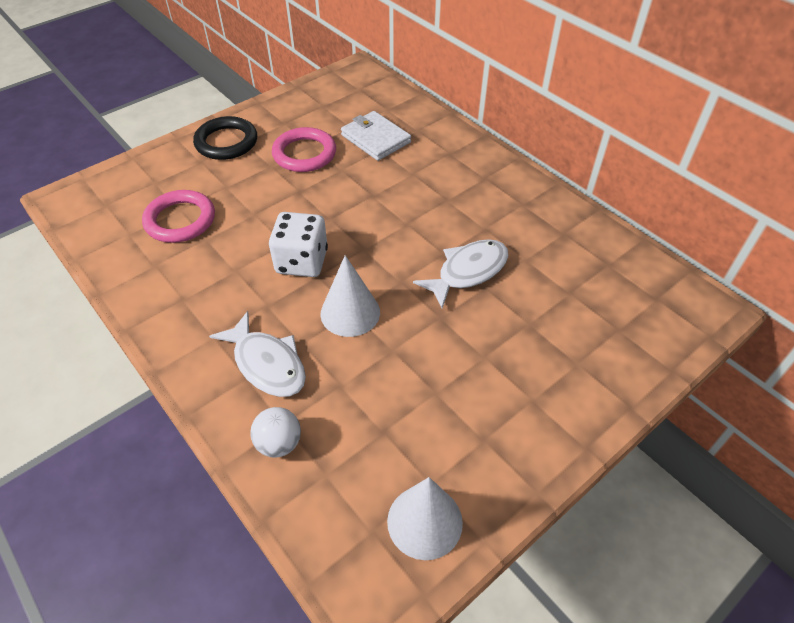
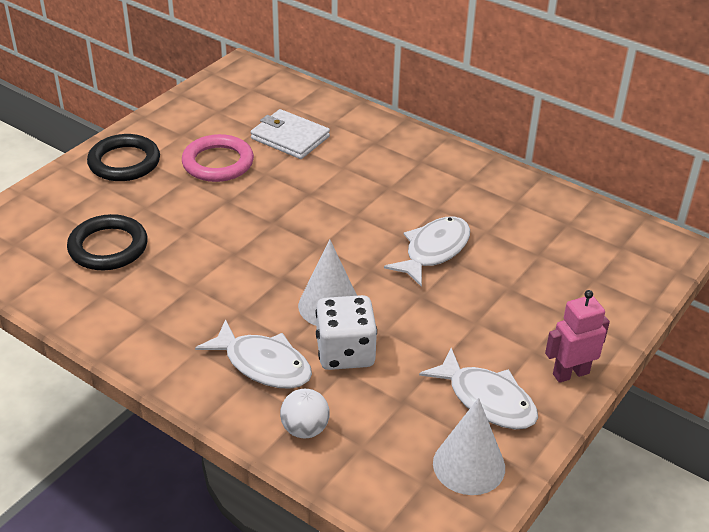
camera: 15 degrees left, 10 degrees down
pink ring [142,190,215,243] -> black ring [67,214,148,270]
white dice [269,212,328,277] -> white dice moved to [316,295,377,370]
none -> white fish [419,348,538,429]
none -> pink robot [545,290,610,383]

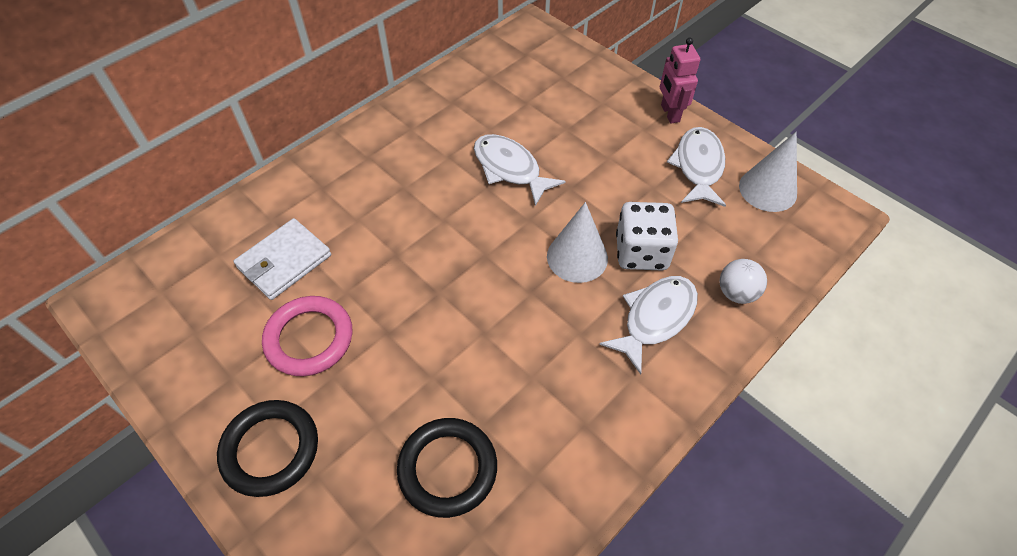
camera: 80 degrees left, 15 degrees up
white fish [419,348,538,429] -> white fish turned 45 degrees counterclockwise [667,127,726,207]

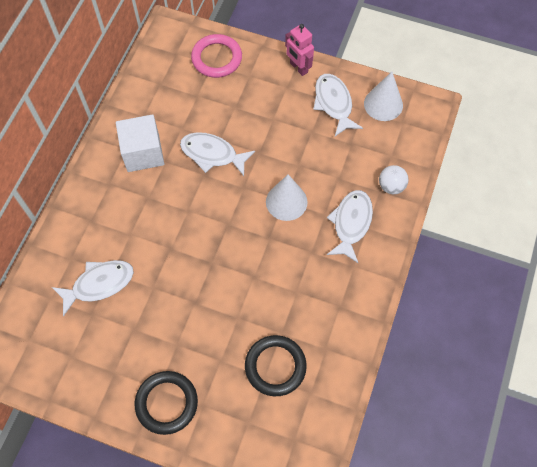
camera: 25 degrees left, 10 degrees up
white wallet [234,218,331,300] -> white fish [52,260,134,316]
pink ring [262,296,352,376] -> pink ring moved to [191,34,242,78]
white dice [616,202,678,270] -> none
none -> white cube [116,114,164,172]

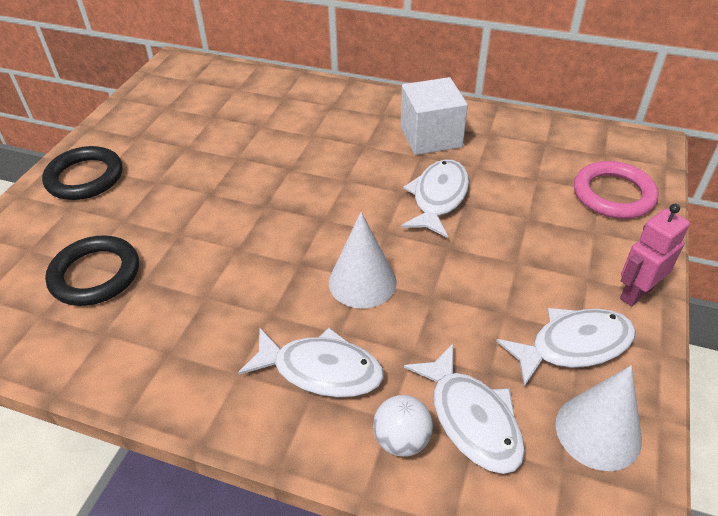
camera: 90 degrees right, 20 degrees down
white fish [52,260,134,316] -> white fish moved to [404,344,525,474]

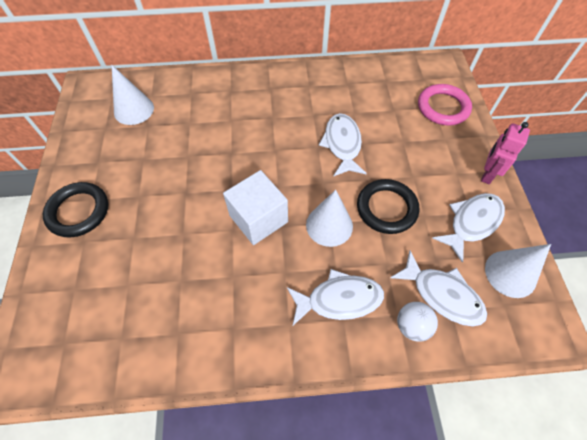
camera: 25 degrees left, 15 degrees up
black ring [45,236,139,306] -> black ring moved to [357,179,419,234]
white cube [400,77,468,155] -> white cube moved to [223,170,288,245]
none -> white cone [112,65,154,125]

